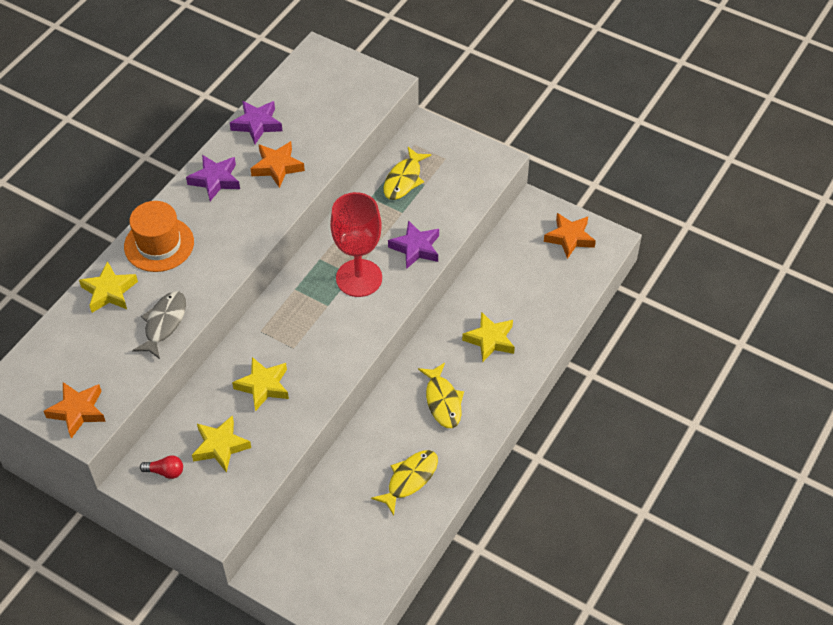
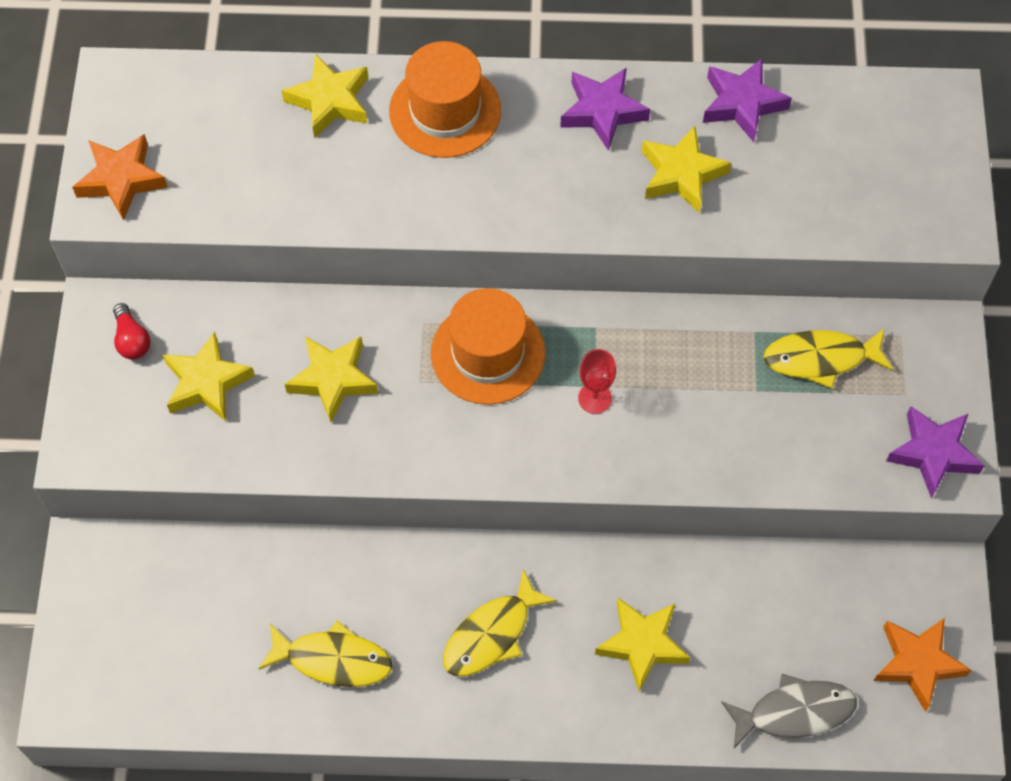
camera: 60 degrees right, 10 degrees up
grey fish [132,291,186,359] -> grey fish moved to [721,674,857,748]
orange star [251,141,305,188] -> yellow star [642,126,731,213]
red goblet [330,192,382,297] -> red goblet [578,349,616,414], size x0.43
purple star [388,220,439,269] -> purple star moved to [886,406,985,498]
none -> orange hat [431,288,545,405]

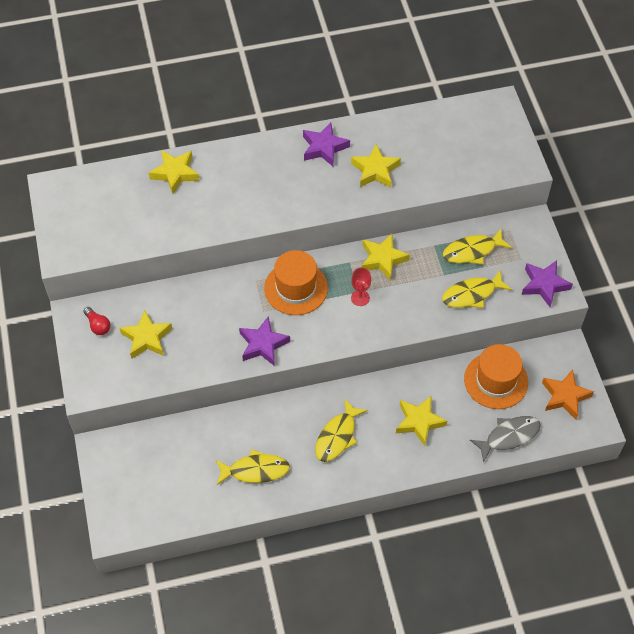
camera: 15 degrees left, 5 degrees down
orange star [72,134,168,221] -> none
yellow star [285,336,378,422] -> yellow star moved to [362,234,410,281]
orange hat [389,41,501,158] -> orange hat moved to [464,344,528,409]
purple star [703,59,792,142] -> purple star moved to [239,317,290,366]
none -> yellow fish [442,270,512,308]

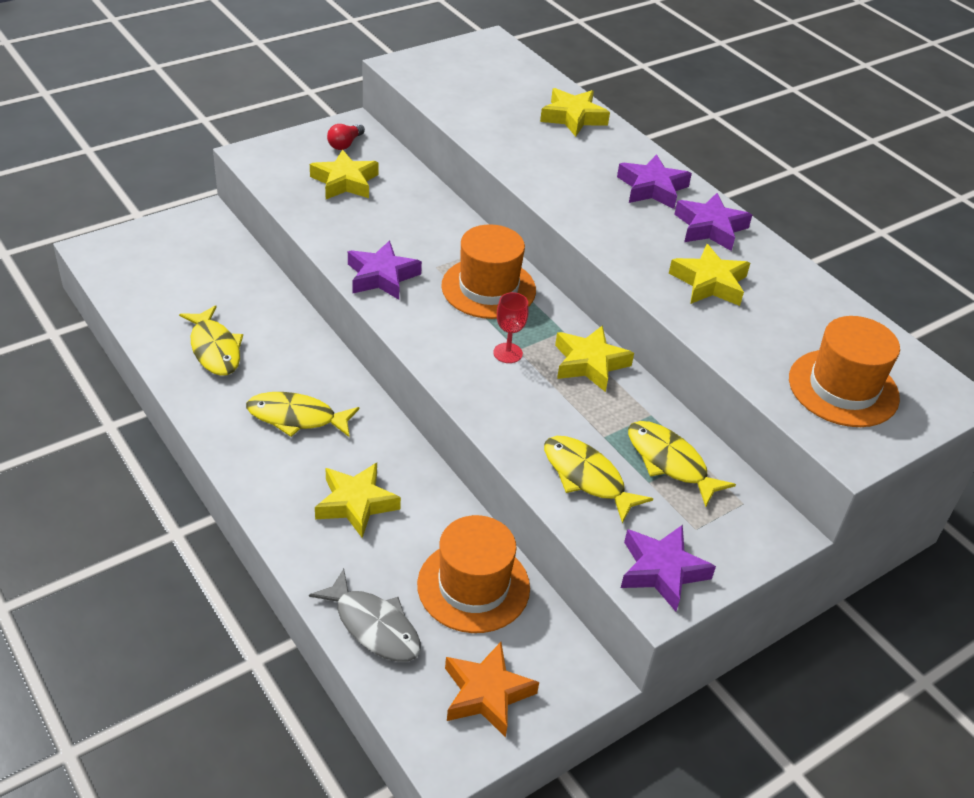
camera: 65 degrees right, 15 degrees down
none -> purple star [617,154,692,209]
none -> orange hat [789,316,900,427]

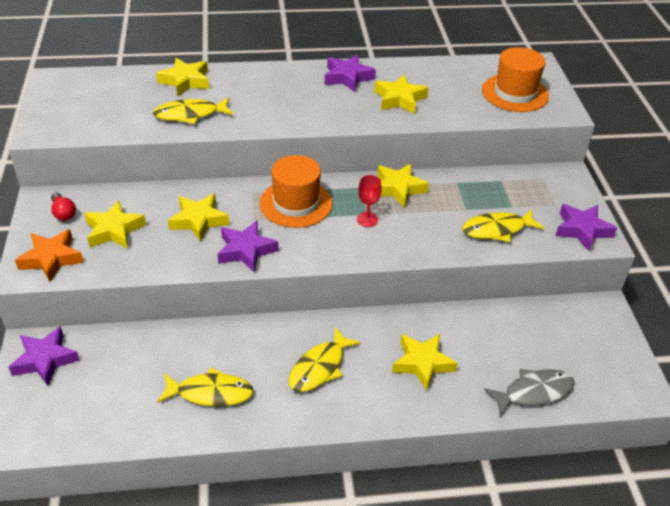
camera: 60 degrees left, 0 degrees up
orange hat [417,515,530,633] -> none
orange star [445,642,539,738] -> orange star moved to [15,229,84,282]
purple star [617,154,692,209] -> purple star moved to [9,326,80,386]
yellow fish [628,421,736,507] -> yellow fish moved to [153,98,234,124]
none -> yellow star [168,193,229,242]

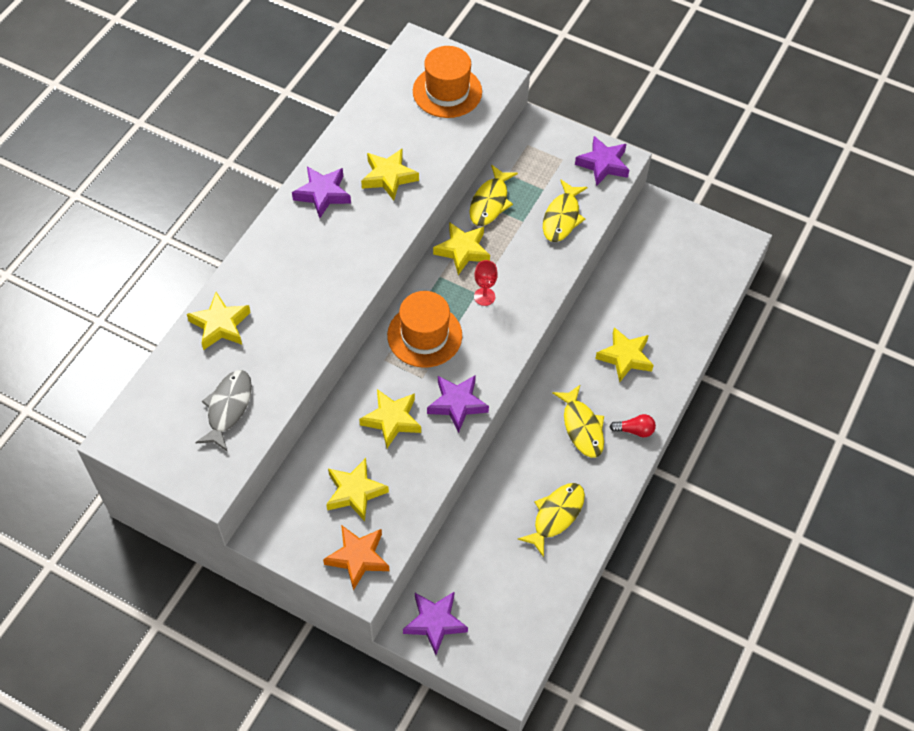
camera: 55 degrees left, 15 degrees up
red light bulb [51,192,76,221] -> red light bulb moved to [610,414,656,437]
yellow fish [153,98,234,124] -> yellow fish moved to [469,165,518,226]
grey fish [484,369,575,416] -> grey fish moved to [195,370,252,451]

